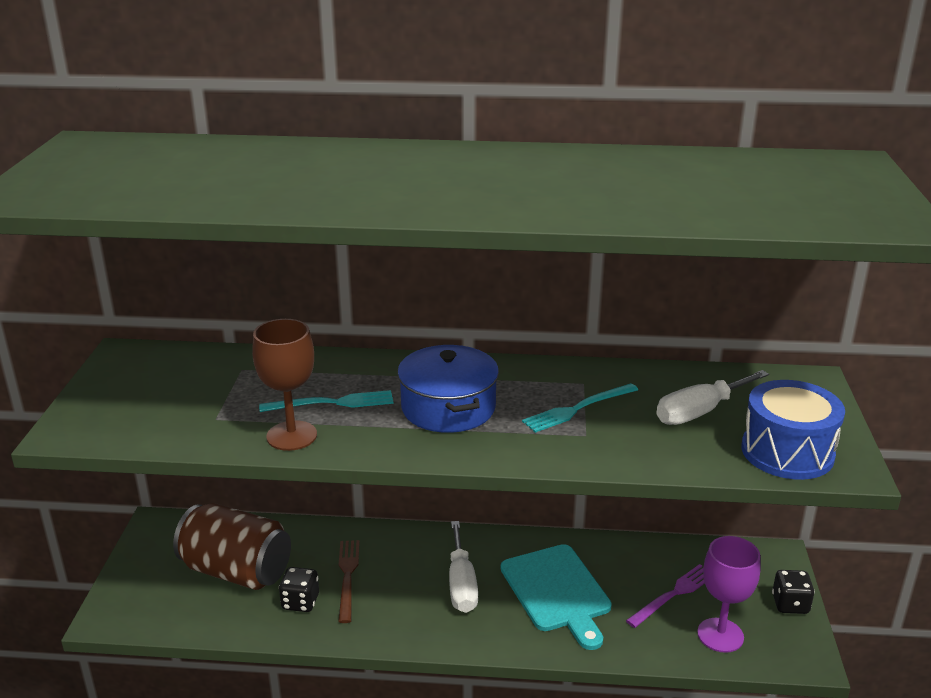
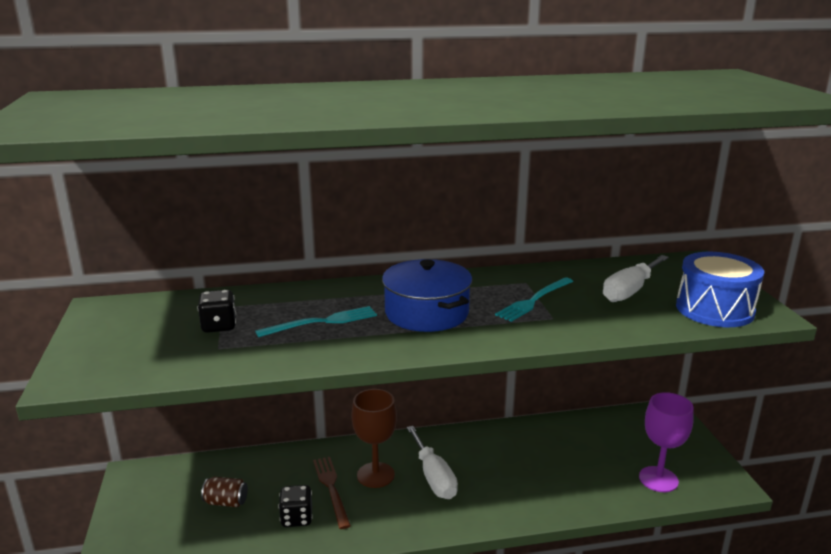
camera: 15 degrees left, 5 degrees down
brown can [173,503,291,590] -> brown can [201,477,248,507], size x0.42
brown goblet [252,319,317,451] -> brown goblet moved to [351,389,397,488]
turquoise cutting board [501,544,612,650] -> none
purple fork [626,564,705,628] -> none
black dice [772,570,815,614] -> black dice moved to [197,290,236,333]

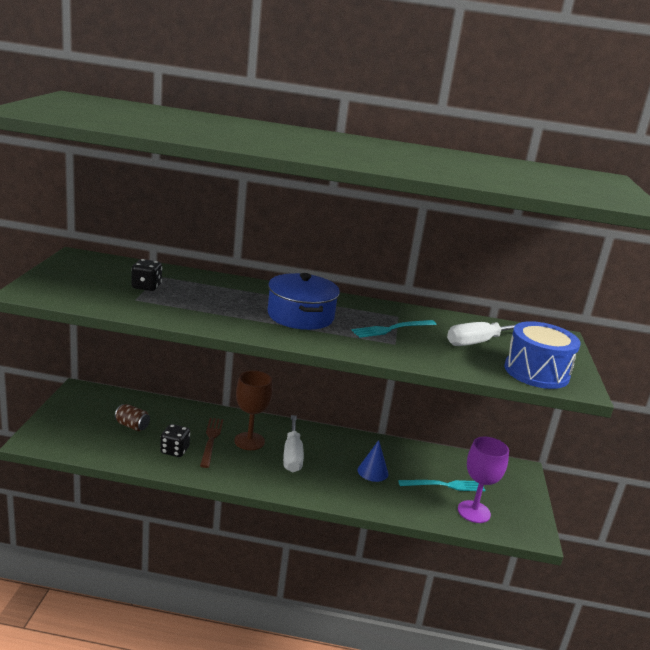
camera: 15 degrees right, 0 degrees up
turquoise fork [255,306,377,337] -> turquoise fork moved to [398,480,485,491]
none -> blue cone [358,440,388,482]

